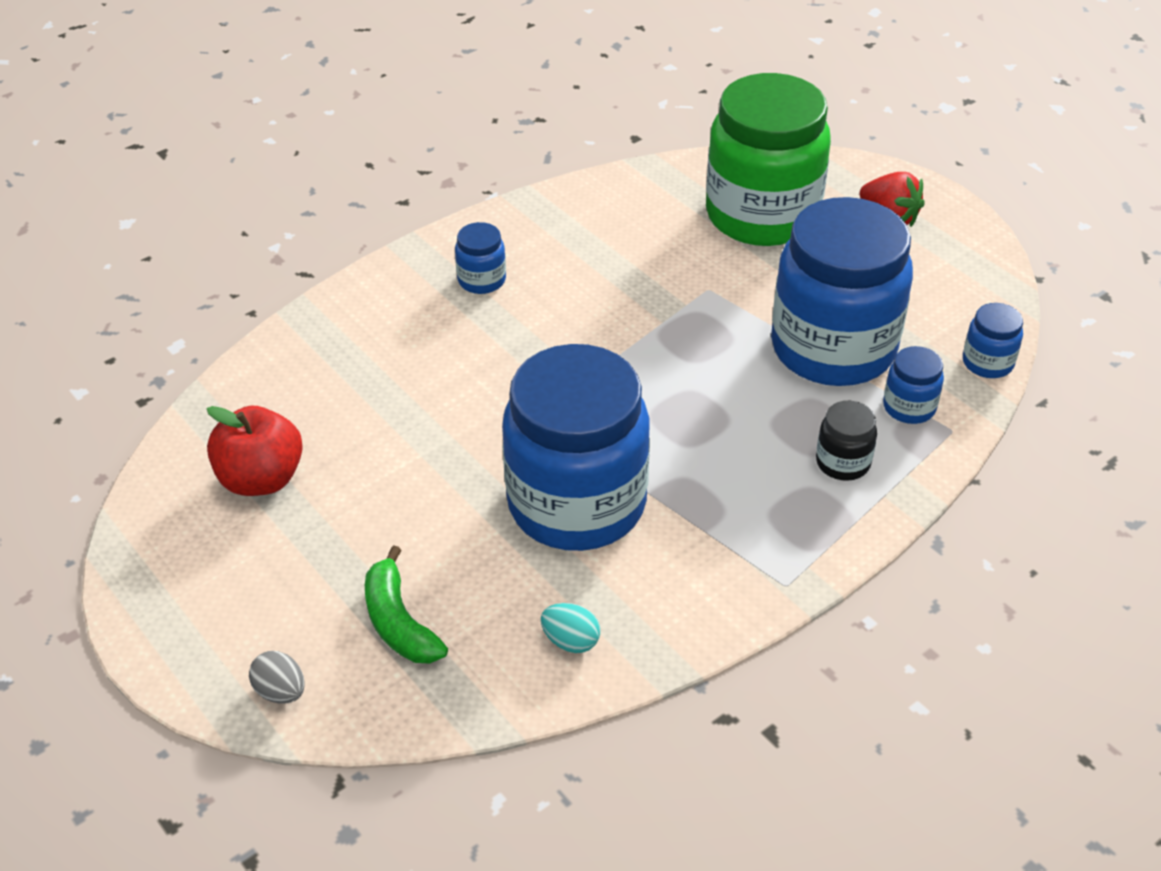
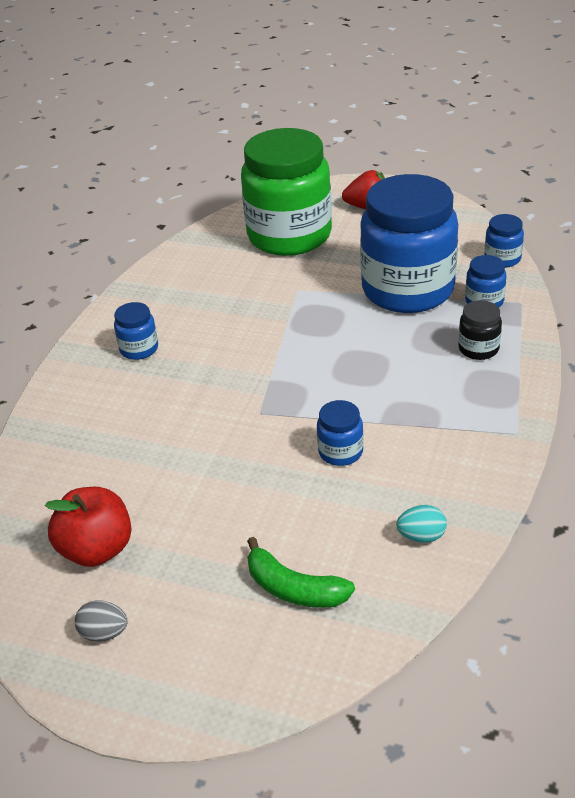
camera: 30 degrees left, 5 degrees down
grey egg [249,651,305,704] -> grey egg moved to [75,600,128,642]
blue jar [502,344,650,551] -> blue jar [317,400,364,466], size x0.41

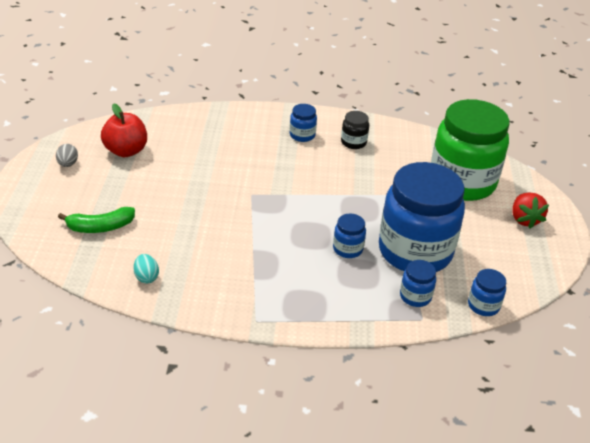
camera: 70 degrees right, 0 degrees up
green banana [247,537,355,608] -> green banana turned 120 degrees counterclockwise [58,207,135,233]
blue jar [317,400,364,466] -> blue jar moved to [333,213,366,258]
black jar [458,300,502,360] -> black jar moved to [341,111,369,149]

